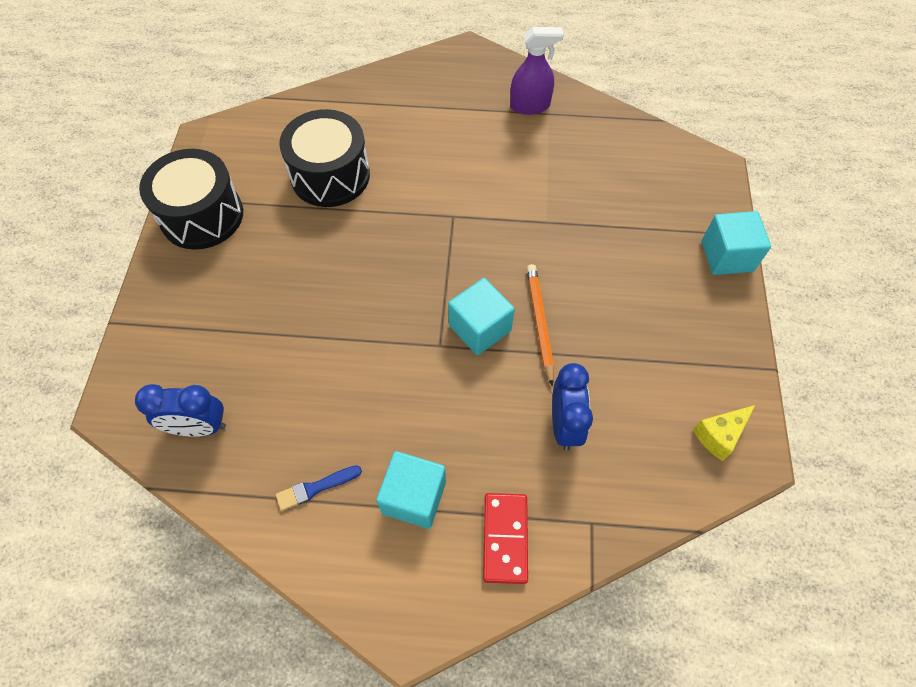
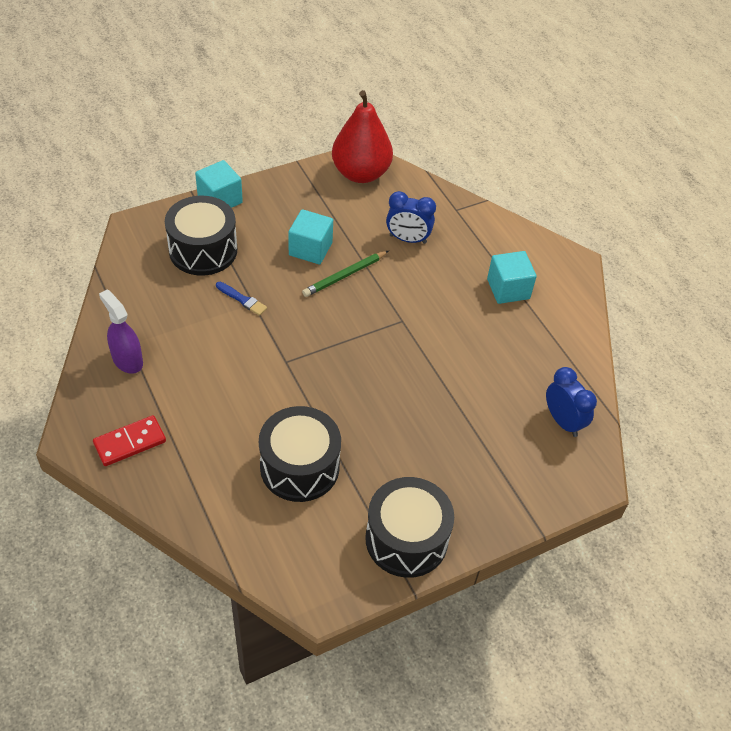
camera: 125 degrees left, 10 degrees down
blue brush [276,465,362,511] -> blue brush moved to [216,282,267,316]
turquoise cube [448,278,515,355] -> turquoise cube moved to [288,209,333,265]
red domino [483,493,528,584] -> red domino moved to [93,415,166,466]
orange pencil [527,264,554,386] -> green pencil [302,251,389,297]
blue clock [552,363,593,451] -> blue clock turned 135 degrees counterclockwise [386,191,436,244]
yellow cheese [693,405,755,461] -> red pear [332,90,393,183]
none -> black drum [165,196,237,276]

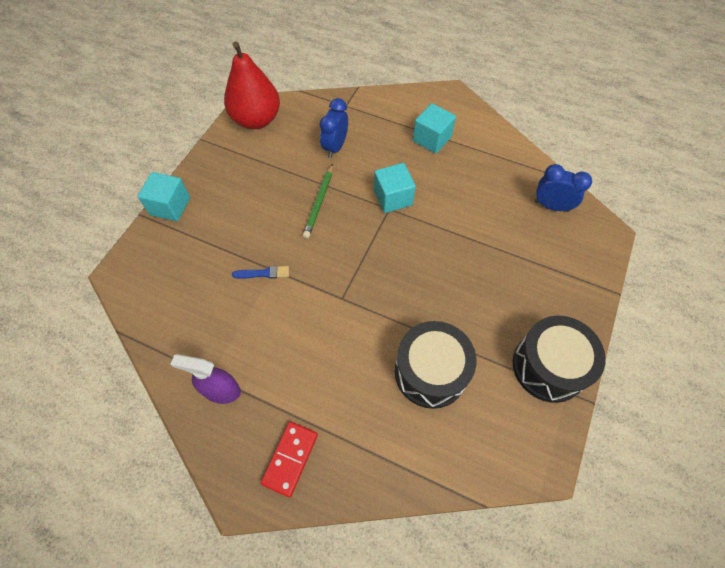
camera: 35 degrees left, 10 degrees up
black drum [165,196,237,276] -> none
turquoise cube [288,209,333,265] -> turquoise cube moved to [374,163,416,213]
blue clock [386,191,436,244] -> blue clock turned 135 degrees clockwise [320,98,348,158]

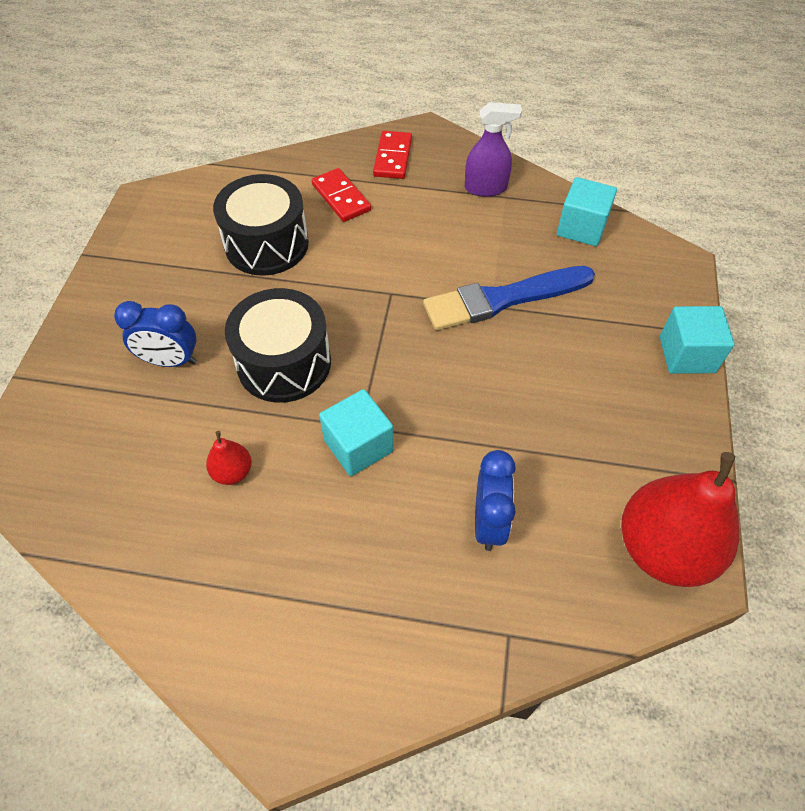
camera: 165 degrees right, 5 degrees down
blue brush [232,266,289,279] -> blue brush [423,266,595,331], size x2.33
green pencil [303,164,333,238] -> none
turquoise cube [413,103,456,154] -> turquoise cube moved to [557,177,617,246]
black drum [513,316,606,403] -> black drum moved to [225,288,331,403]
blue clock [535,164,592,212] -> blue clock moved to [114,301,197,367]
none -> red pear [206,431,252,485]
none -> red domino [312,168,371,222]

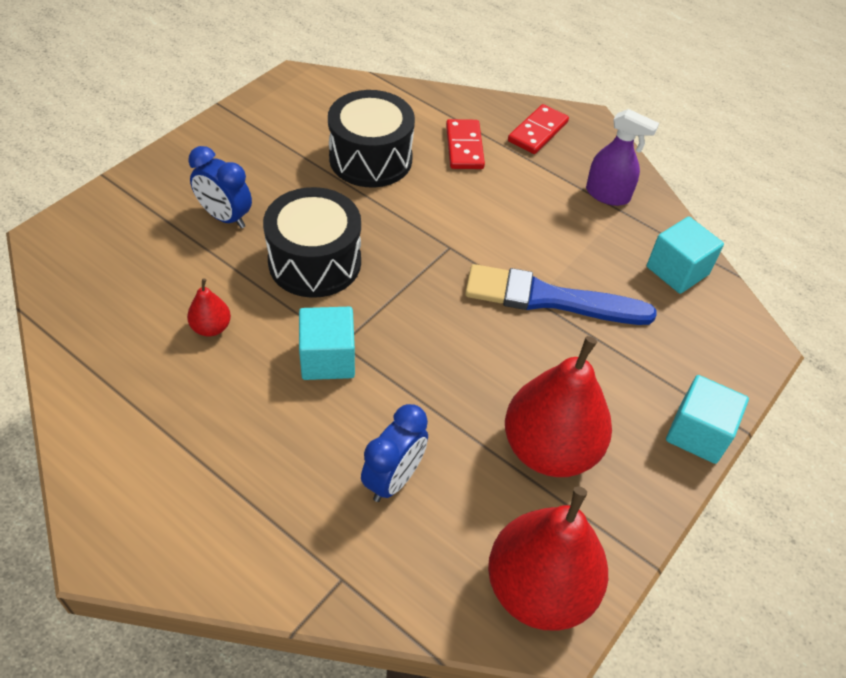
camera: 25 degrees right, 5 degrees down
none -> red pear [505,336,612,477]

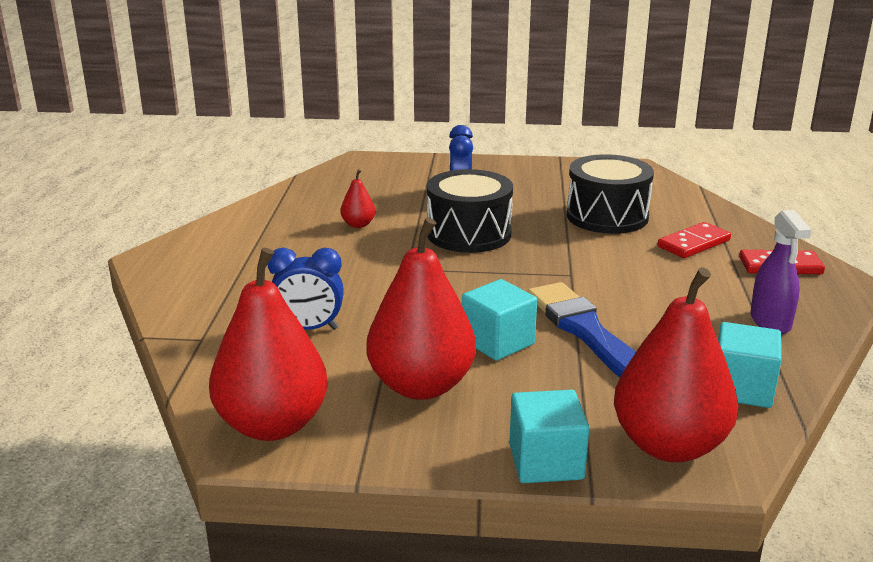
camera: 60 degrees right, 25 degrees down
turquoise cube [299,307,355,380] -> turquoise cube moved to [462,279,537,361]
none -> red pear [614,267,738,462]

